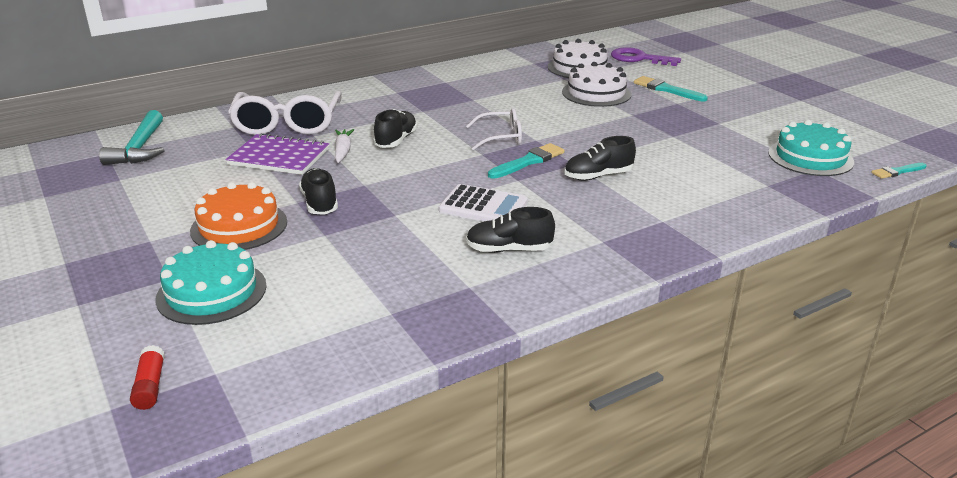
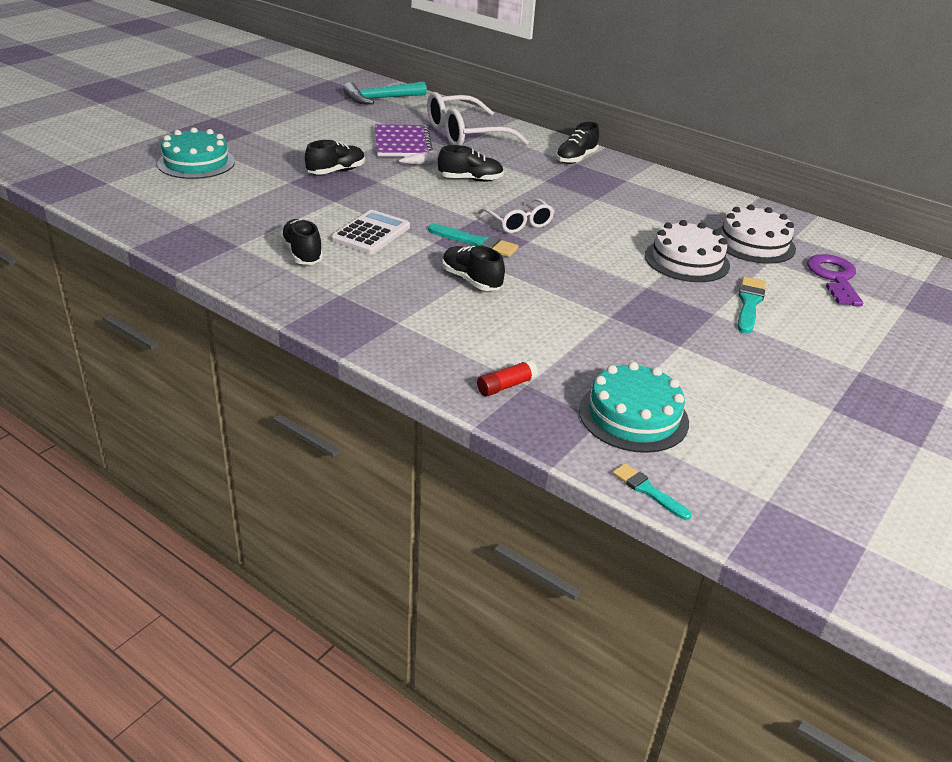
camera: 65 degrees right, 5 degrees up
red glue stick [130,345,165,410] -> red glue stick moved to [477,360,538,397]
orange cake [190,182,287,250] -> none
white calculator [439,184,528,221] -> white calculator turned 150 degrees counterclockwise [331,210,410,254]
none -> black shoe [556,122,599,164]

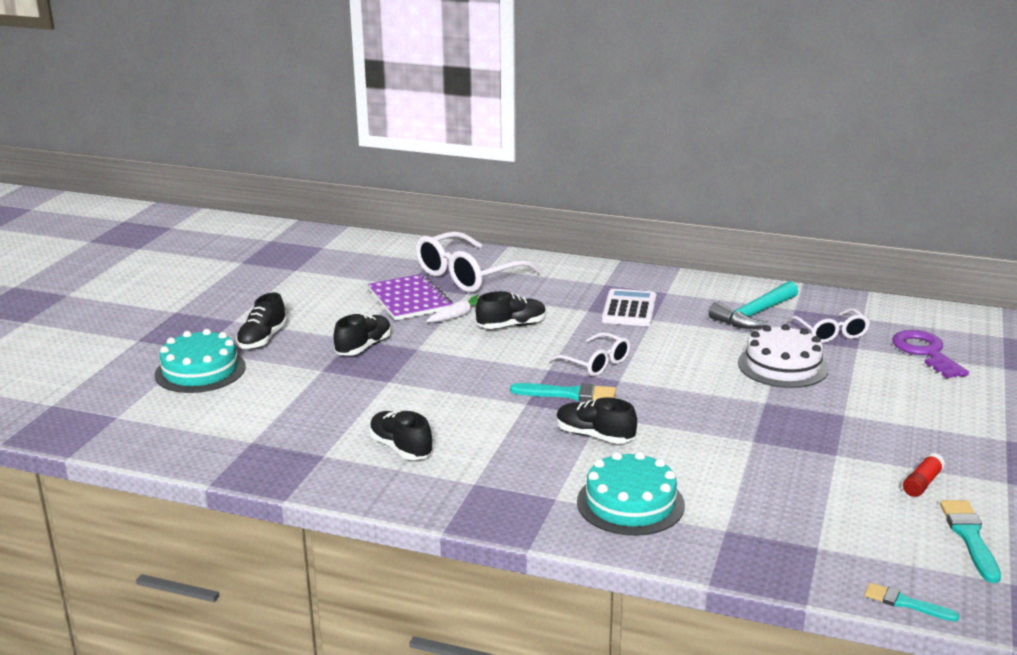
camera: 15 degrees left, 10 degrees down
white calculator [331,210,410,254] -> white calculator moved to [602,289,656,326]
turquoise hammer [343,81,427,104] -> turquoise hammer moved to [709,281,798,329]
red glue stick [477,360,538,397] -> red glue stick moved to [903,453,945,497]
black shoe [556,122,599,164] -> black shoe moved to [236,293,287,349]
turquoise cake [579,362,689,453] -> turquoise cake moved to [577,452,685,536]
white cake [718,205,796,264] -> white glasses [788,308,870,343]
turquoise brush [738,276,766,334] -> turquoise brush moved to [940,500,1001,583]

